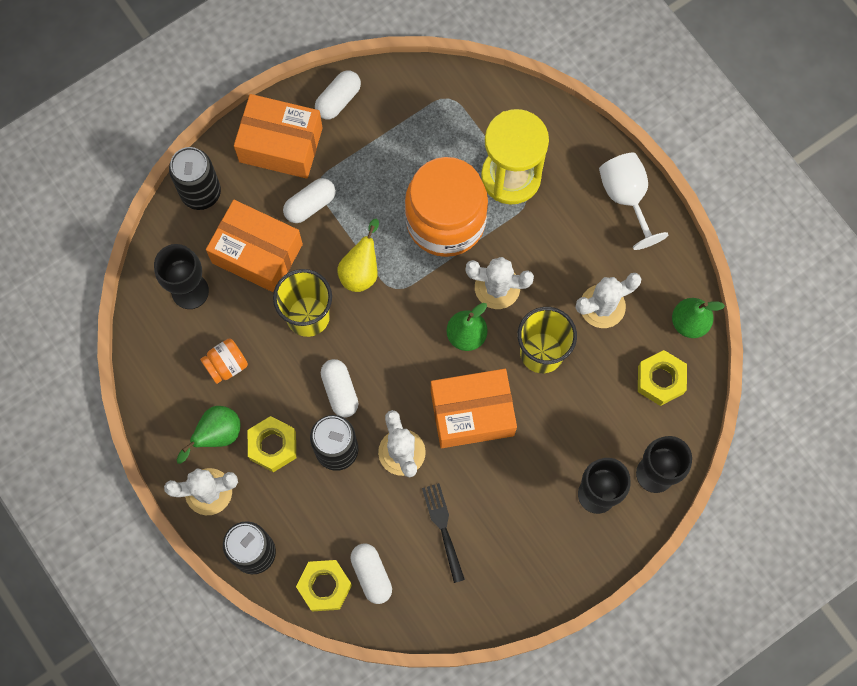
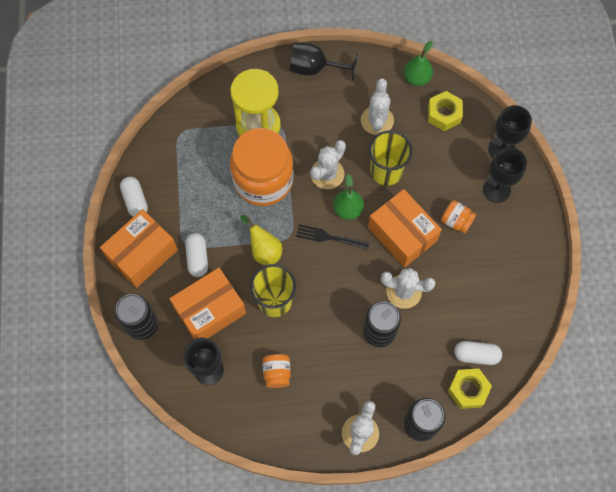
camera: 60 degrees left, 5 degrees down
green pear [177,406,240,464] -> none
yellow nut [248,416,296,472] -> none
white capsule [321,359,359,418] -> none
black fork [422,483,465,583] -> black fork moved to [296,224,369,250]
orange box [431,369,517,448] -> orange box turned 60 degrees counterclockwise [368,189,442,268]
white goblet [599,152,668,250] -> black goblet [290,42,358,81]
none -> orange jar [441,200,476,234]

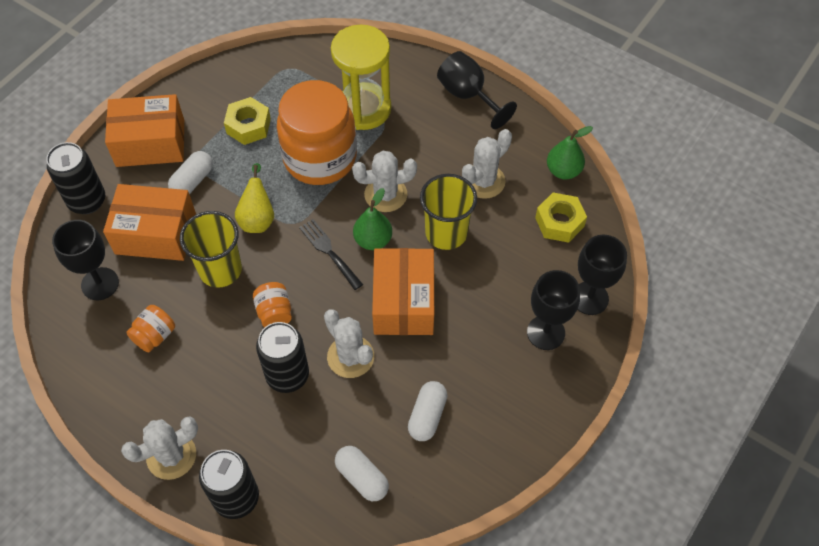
camera: 40 degrees right, 10 degrees down
white capsule [120,177,148,217] -> white capsule moved to [408,381,447,441]
orange jar [441,200,476,234] -> orange jar moved to [253,282,292,327]
yellow nut [448,369,492,409] -> yellow nut moved to [224,97,271,145]

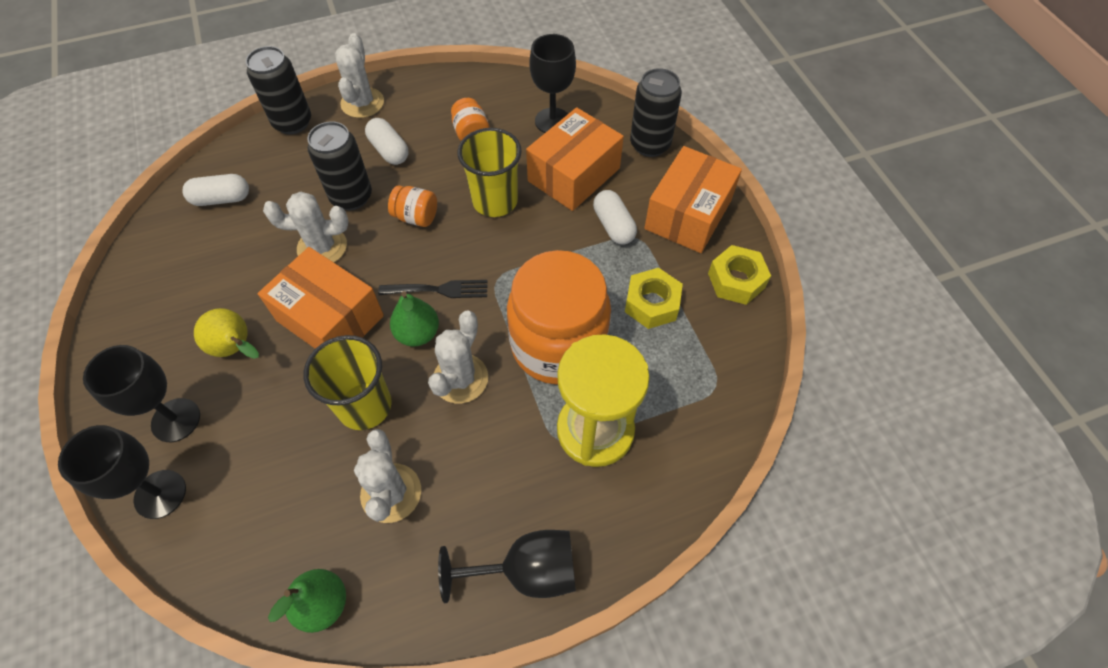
camera: 125 degrees right, 0 degrees up
yellow pear [235,163,274,233] -> yellow pear moved to [194,308,259,359]
white capsule [408,381,447,441] -> white capsule moved to [365,118,409,165]
yellow nut [535,192,587,243] -> yellow nut moved to [708,245,771,305]

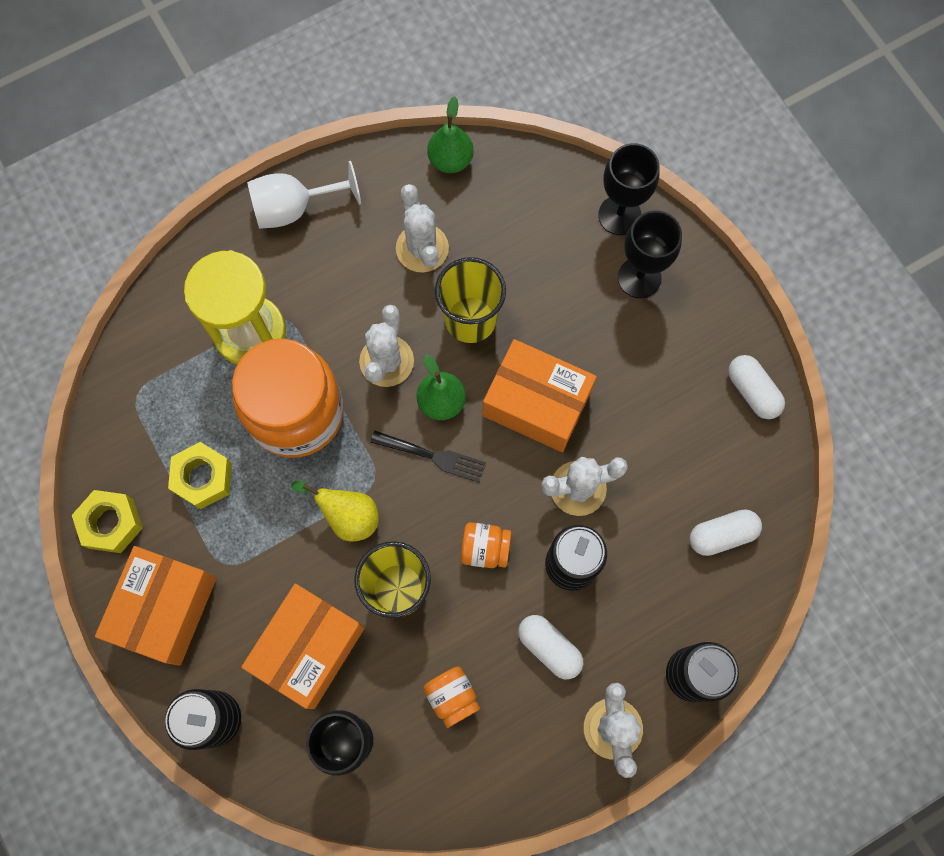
camera: 170 degrees right, 15 degrees up
yellow pear [194,308,259,359] -> yellow pear moved to [291,481,379,542]
black fork [378,280,488,298] -> black fork turned 150 degrees counterclockwise [370,431,486,482]
black goblet [438,530,576,603] -> white goblet [247,161,361,229]
white capsule [593,190,637,244] -> white capsule moved to [728,355,785,419]

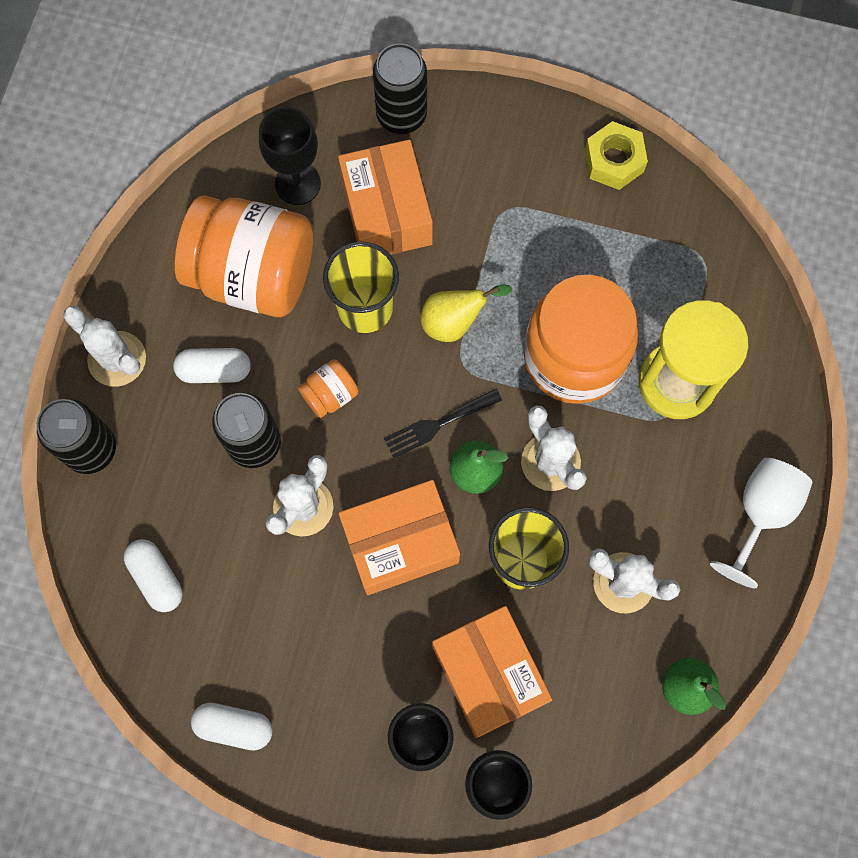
camera: 135 degrees right, 0 degrees up
orange box [95,546,216,666] -> orange box moved to [432,606,552,738]
yellow nut [168,442,232,509] -> none
orange jar [423,666,480,728] -> orange jar [175,195,313,317], size x2.41
white capsule [690,509,762,556] -> white capsule turned 60 degrees counterclockwise [124,539,183,612]

